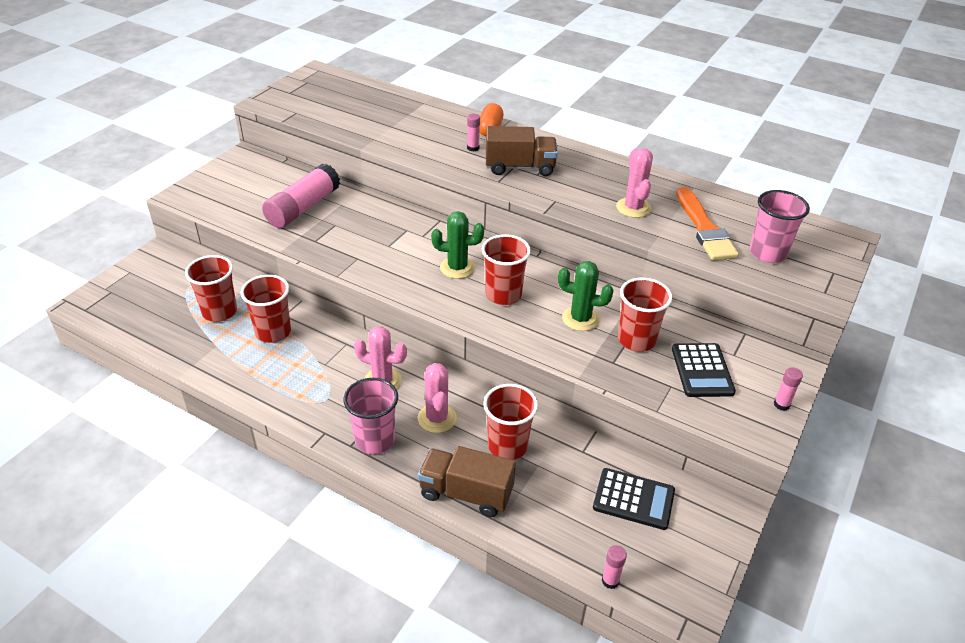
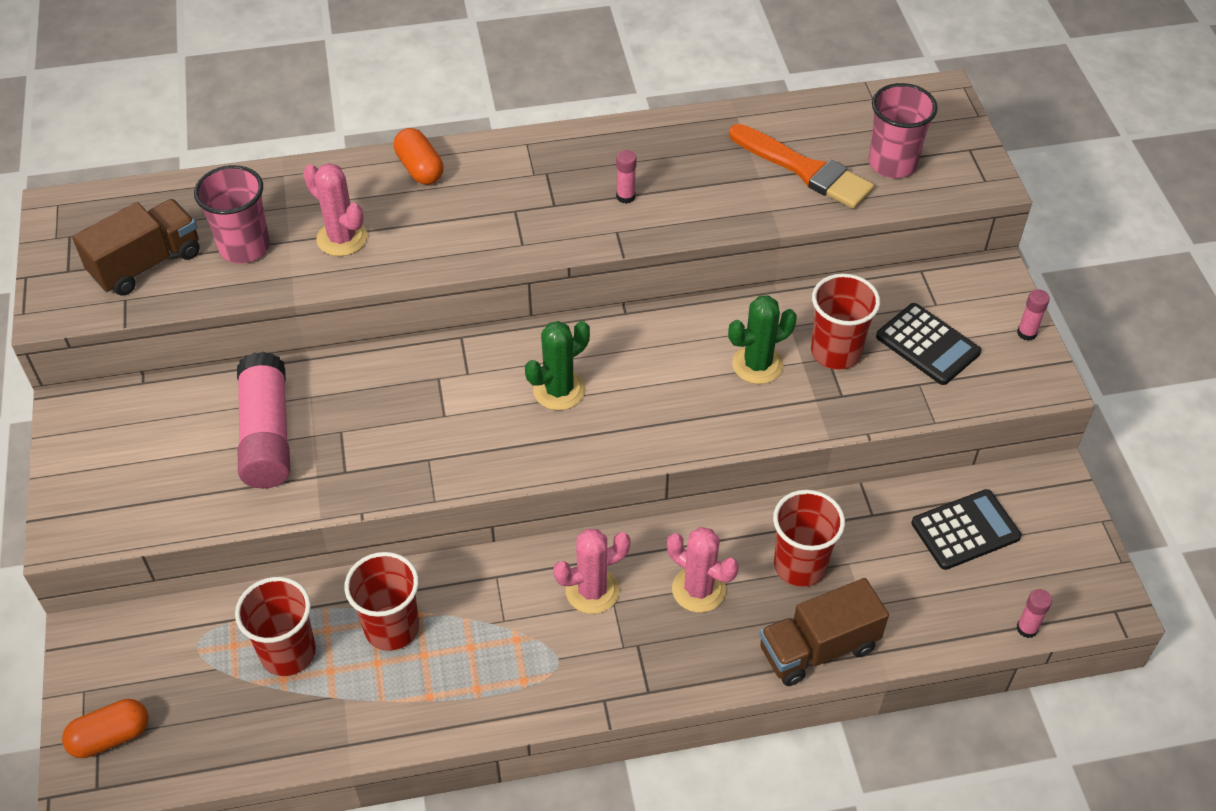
camera: 40 degrees left, 10 degrees up
pink cup [344,378,398,454] -> pink cup moved to [194,165,270,264]
pink glue stick [467,114,480,152] -> pink glue stick moved to [616,150,637,204]
red cup [482,234,531,305] -> none
brown truck [486,126,558,176] -> brown truck moved to [72,199,200,296]
pink cactus [616,148,653,218] -> pink cactus moved to [303,163,367,256]
none -> orange capsule [62,699,148,758]

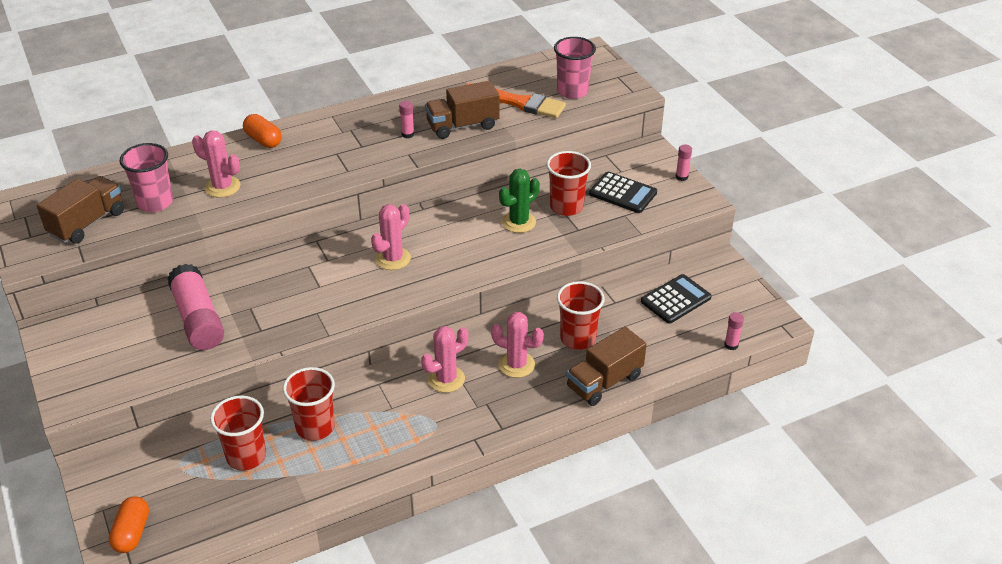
camera: 15 degrees left, 10 degrees down
orange capsule [62,699,148,758] -> orange capsule turned 45 degrees counterclockwise [109,496,149,553]
green cactus [525,321,590,410] -> pink cactus [371,204,411,270]
none -> brown truck [425,81,500,139]

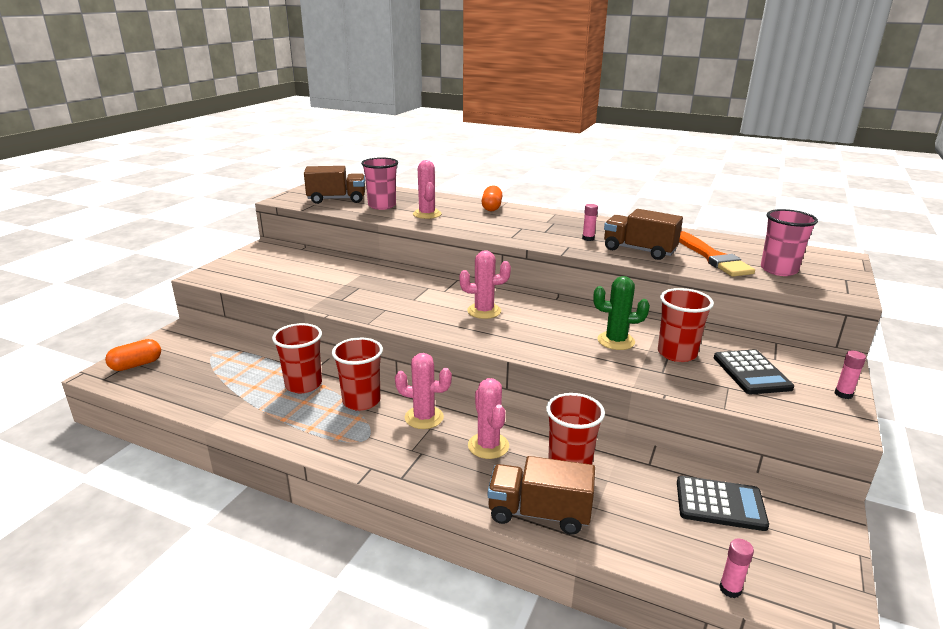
camera: 50 degrees right, 15 degrees down
pink glue stick [167,264,224,350] -> none
red cup [210,395,266,471] -> red cup moved to [332,337,383,411]

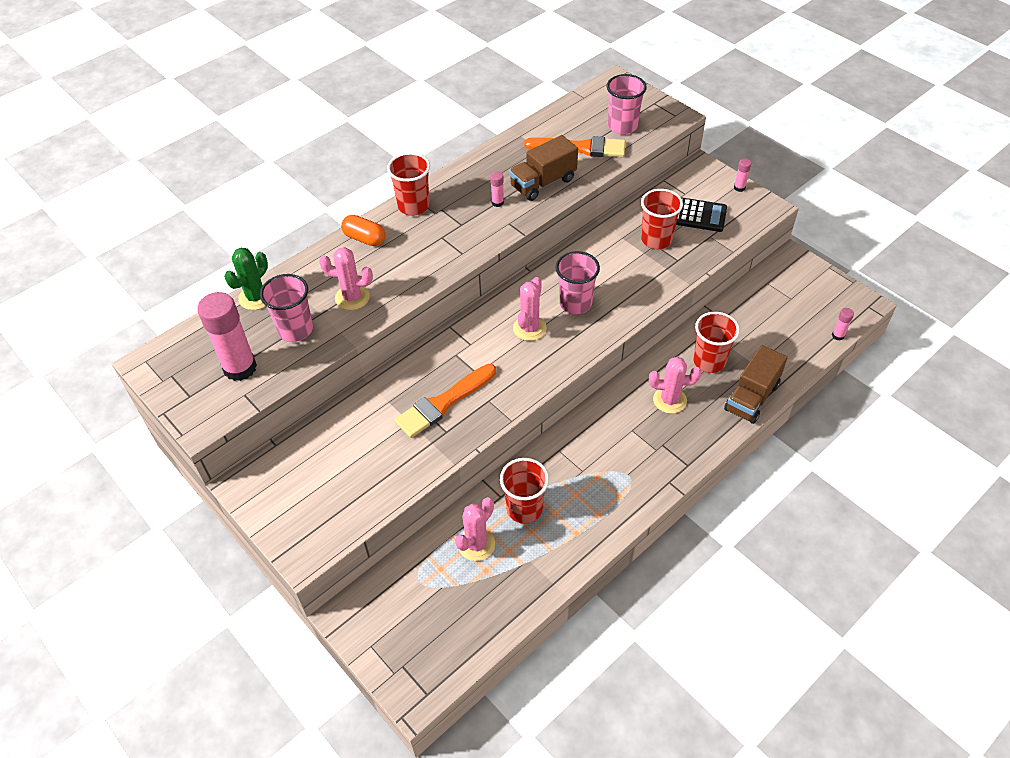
camera: 65 degrees left, 25 degrees up
orange capsule [105,339,161,371] -> none
brown truck [304,166,365,204] -> pink glue stick [197,292,257,381]
red cup [332,337,383,411] -> red cup moved to [387,152,430,216]
pink cactus [395,353,452,429] -> pink cactus moved to [455,497,495,561]
green cactus [594,276,650,350] -> green cactus moved to [224,248,268,310]
black calculator [677,476,769,531] -> none
none -> orange brush [395,364,496,438]
none -> pink cup [555,251,600,314]

